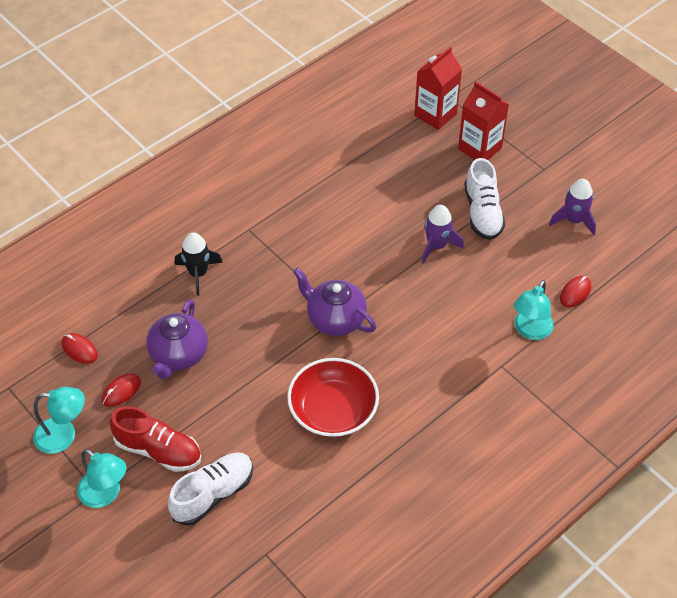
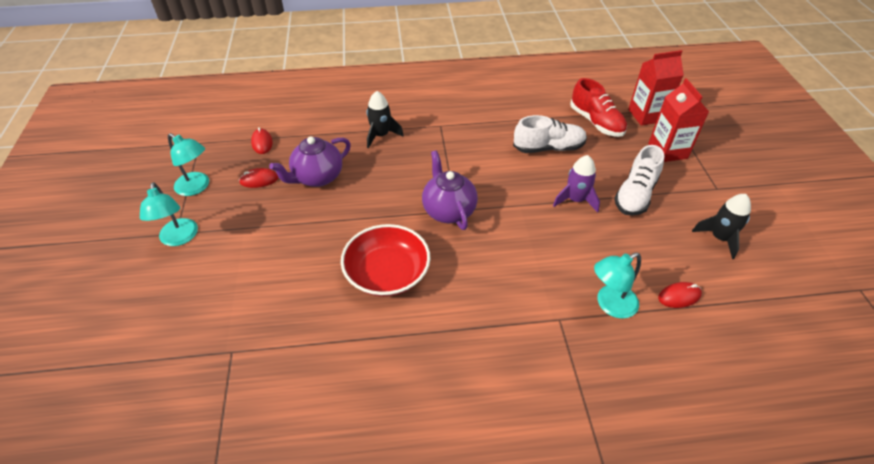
camera: 35 degrees right, 5 degrees down
red shoe [110,406,201,472] -> red shoe moved to [570,78,627,137]
white shoe [168,452,253,526] -> white shoe moved to [513,115,587,153]
purple rocket [549,179,596,235] -> black rocket [692,194,751,259]

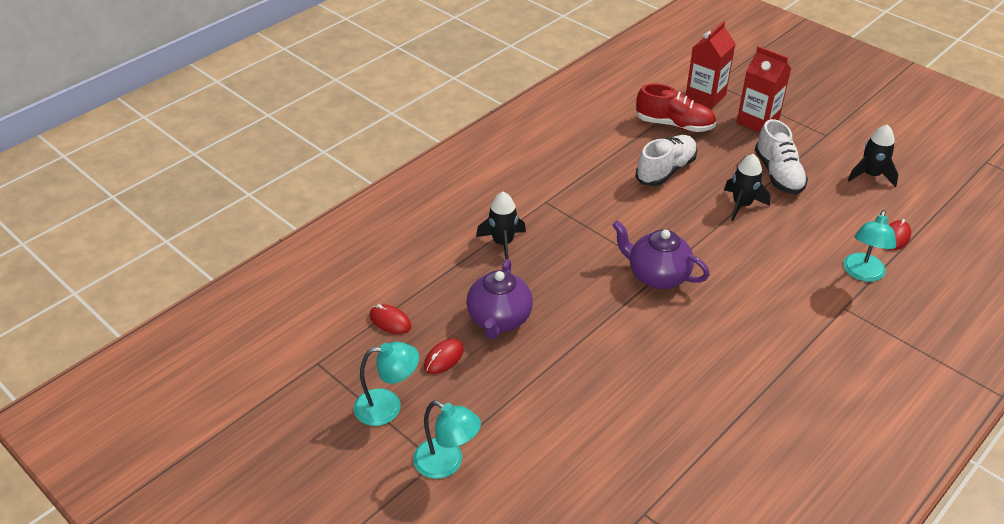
camera: 40 degrees left, 5 degrees down
red bowl [341,224,430,297] -> none
purple rocket [553,155,600,213] -> black rocket [724,154,771,221]

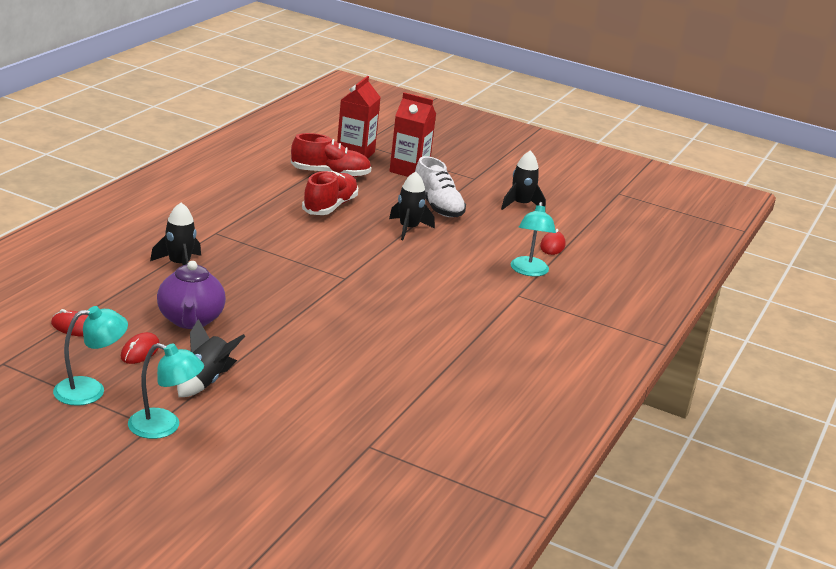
camera: 20 degrees left, 15 degrees down
purple teapot [612,220,710,289] -> none
white shoe [636,135,697,186] -> red shoe [302,171,358,215]
none -> black rocket [177,319,245,397]

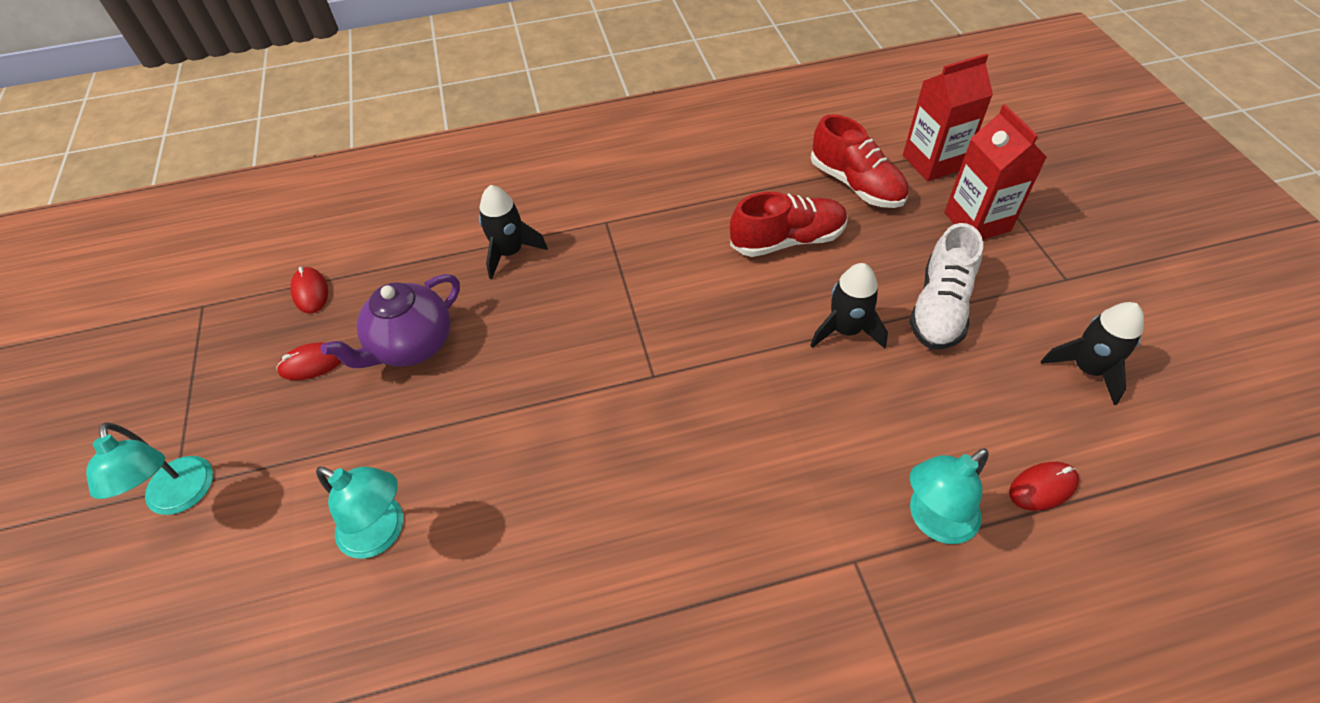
camera: 55 degrees right, 25 degrees up
turquoise lamp [53,306,128,406] -> turquoise lamp moved to [316,467,403,559]
black rocket [177,319,245,397] -> none

